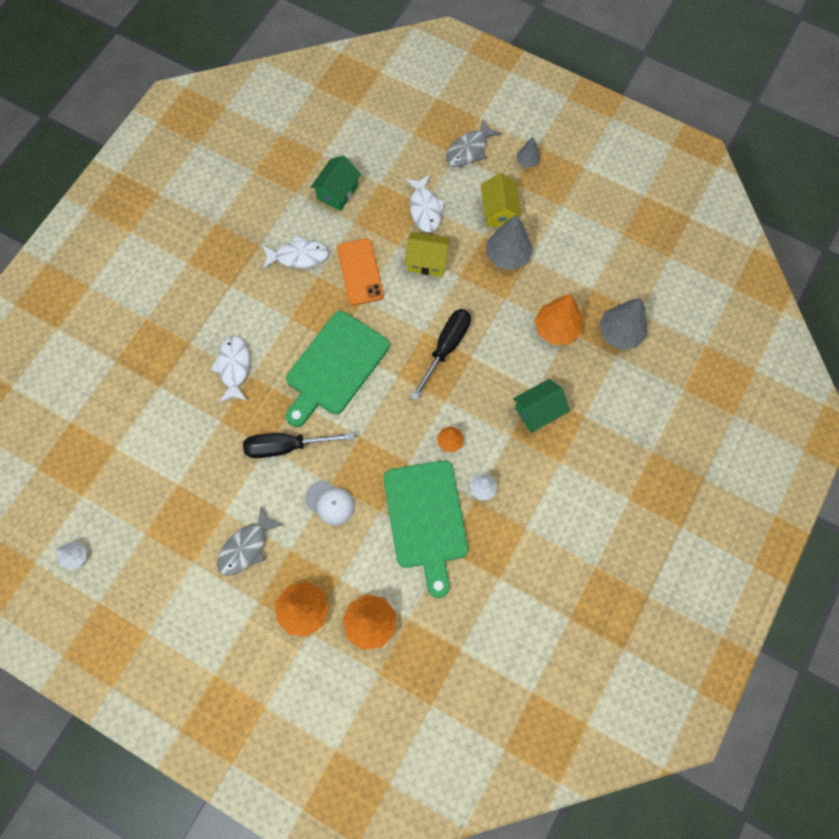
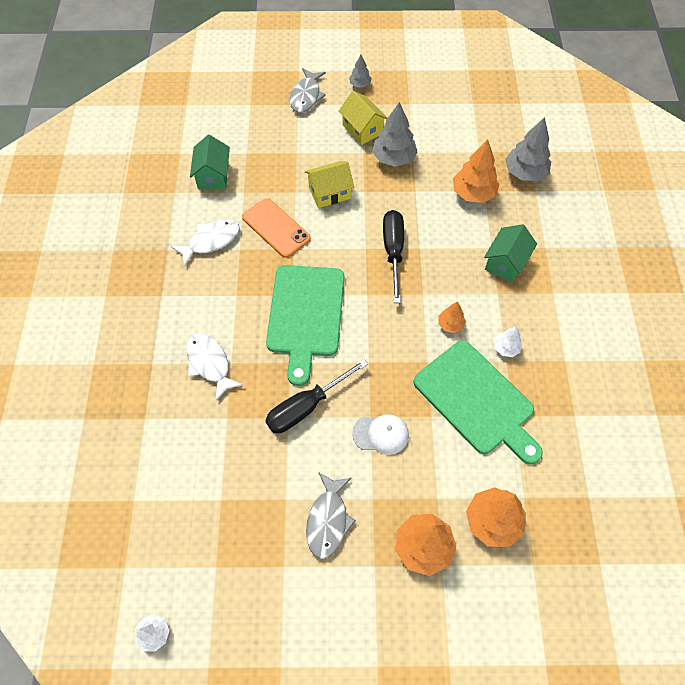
camera: 30 degrees left, 10 degrees down
white fish [405,175,445,233] -> none

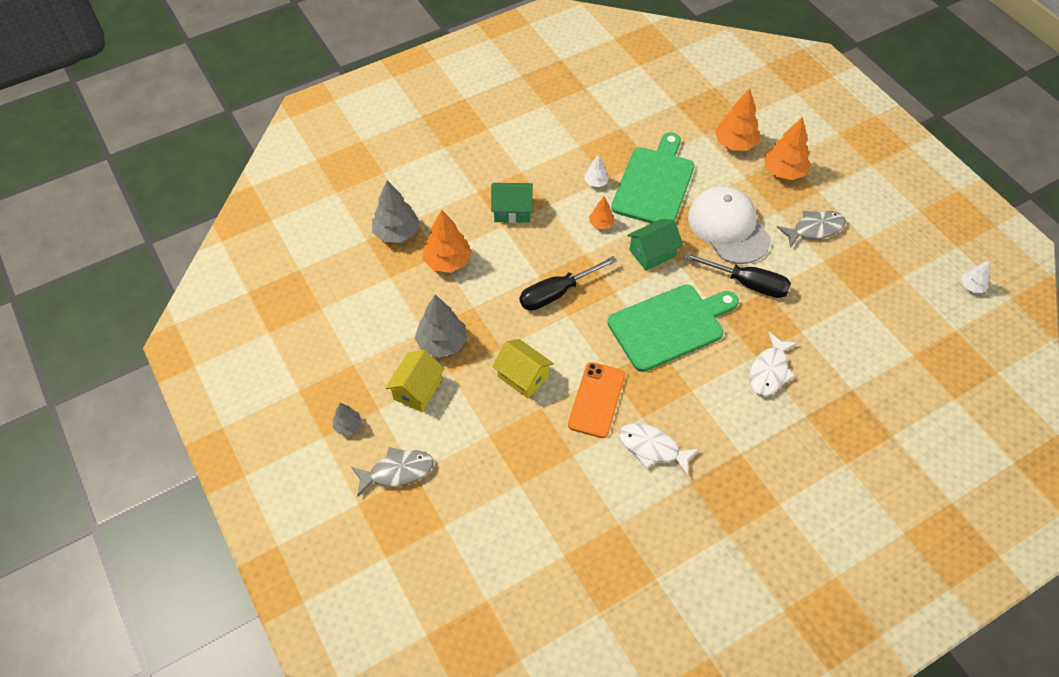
camera: 120 degrees left, 5 degrees down
green house [190,135,230,189] -> green house moved to [627,219,683,271]
white cap [352,414,409,455] -> white cap [688,186,771,264], size x1.92

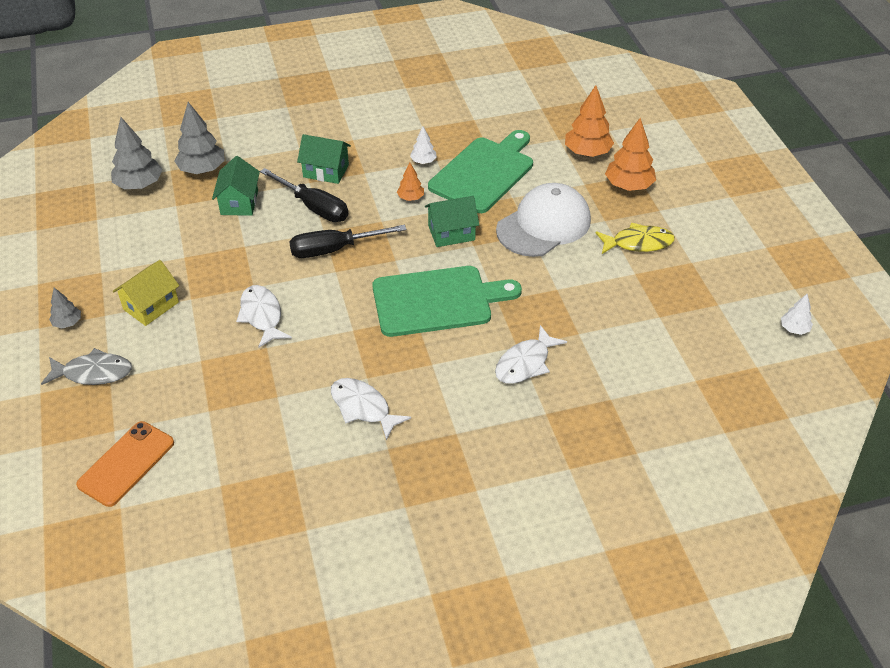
camera: 15 degrees right, 10 degrees down
grey tree [415,295,467,358] -> grey tree moved to [111,117,163,189]
orange tree [423,210,472,273] -> green house [212,156,260,216]
yellow house [492,339,554,399] -> white fish [236,285,292,348]
orange phone [568,362,625,438] -> orange phone moved to [76,421,174,507]
black screwdriver [683,253,791,298] -> black screwdriver moved to [260,168,348,222]
white cap [688,186,771,264] -> white cap turned 60 degrees clockwise [496,183,591,257]
grey fish [777,211,846,248] -> yellow fish [596,223,675,254]

